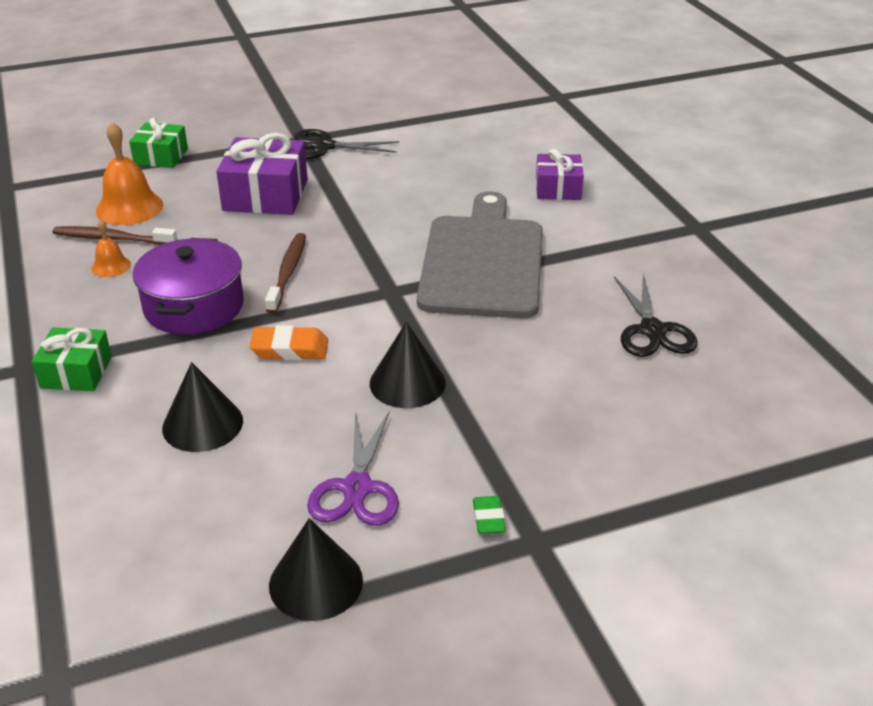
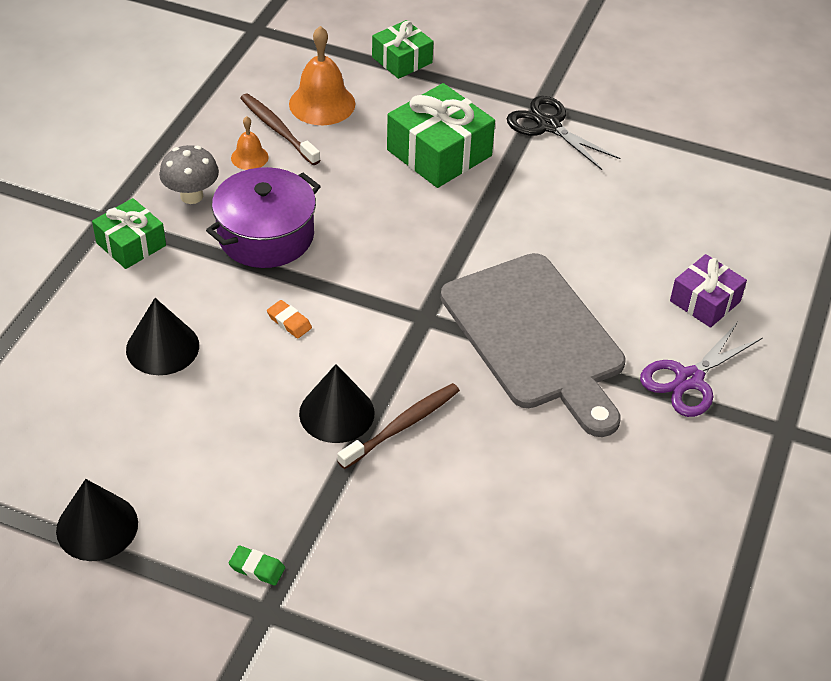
camera: 40 degrees right, 10 degrees up
purple gift [216,133,308,215] -> green gift [387,83,495,188]
orange eraser [249,325,328,360] -> orange eraser [267,300,312,338], size x0.62
brown toothbrush [265,233,306,313] -> brown toothbrush moved to [338,383,460,469]
purple scissors [307,411,399,526] -> purple scissors moved to [640,322,762,417]
grey cutting board [417,191,543,318] -> grey cutting board turned 105 degrees clockwise [441,253,625,437]
green eraser [473,496,506,534] -> green eraser turned 75 degrees clockwise [229,546,285,585]
black scissors [614,274,697,357] -> none
none -> grey mushroom [159,145,219,204]

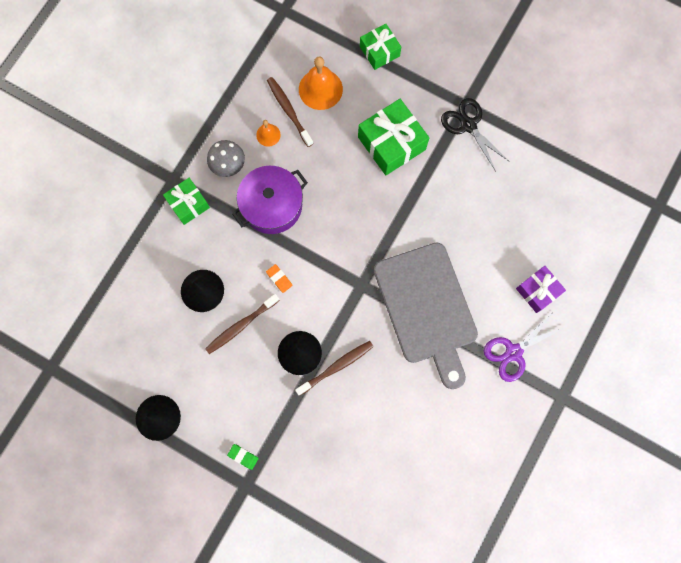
camera: 10 degrees right, 30 degrees up
none -> brown toothbrush [205,294,280,354]

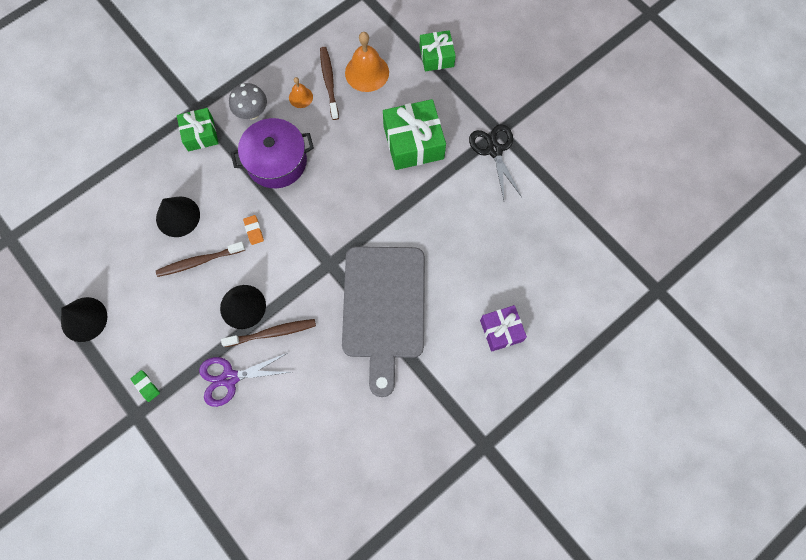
camera: 20 degrees right, 5 degrees down
purple scissors [484,313,564,382] -> purple scissors moved to [199,352,291,407]

